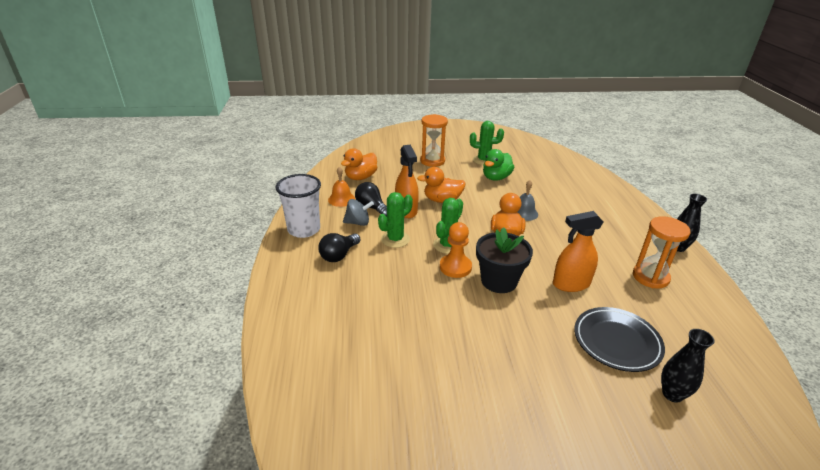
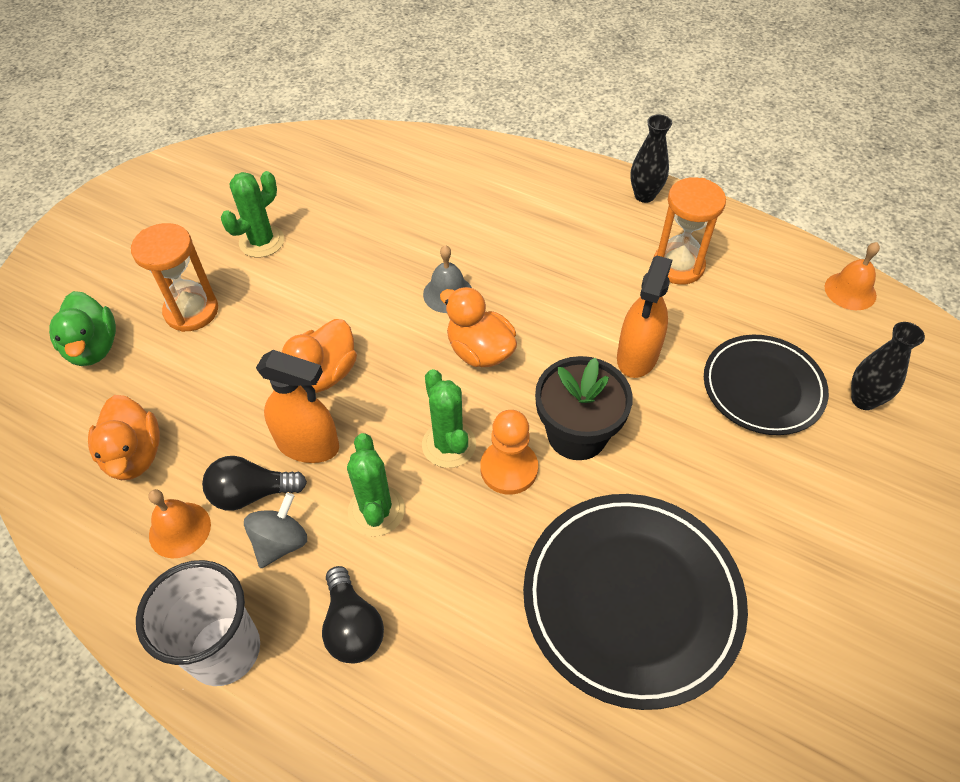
camera: 55 degrees left, 20 degrees up
green duck [483,149,514,181] -> green duck moved to [49,291,116,366]
none -> black plate [523,494,748,710]
none -> orange bell [825,242,880,310]

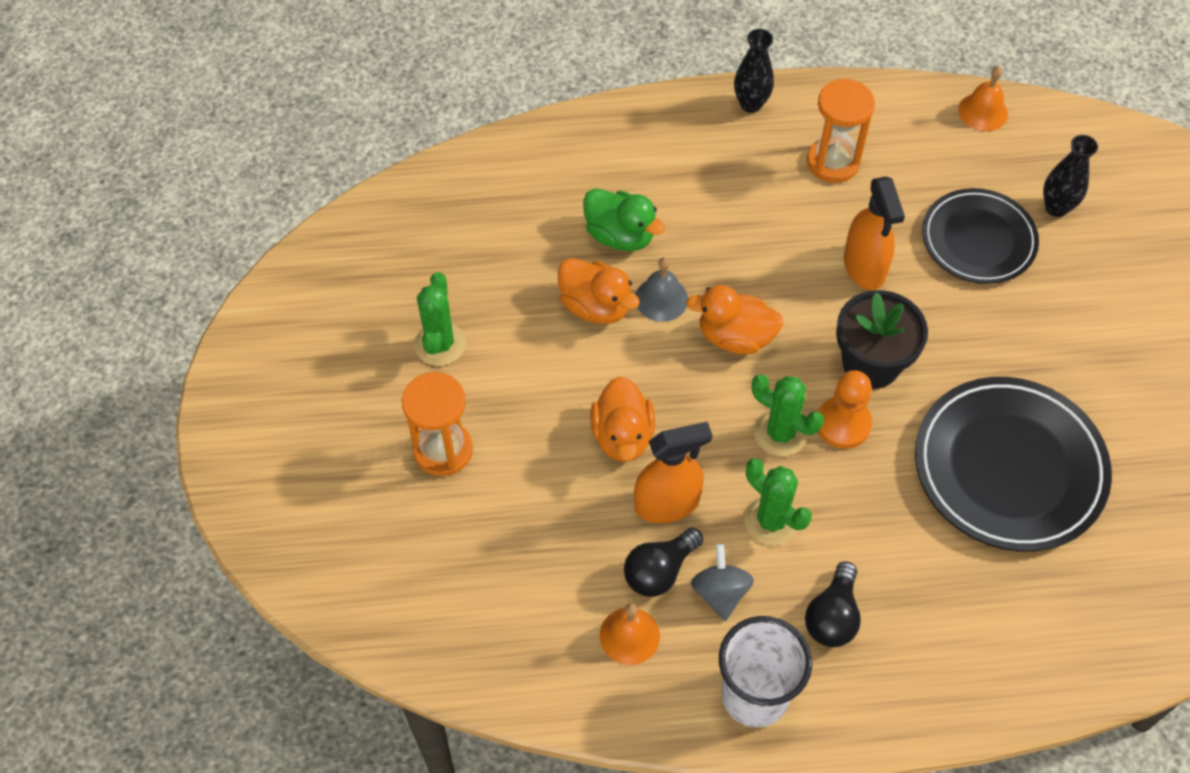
camera: 35 degrees left, 5 degrees up
green duck [49,291,116,366] -> green duck moved to [583,188,665,251]
orange duck [88,395,160,480] -> orange duck moved to [558,258,640,324]
black light bulb [322,566,384,663] -> black light bulb turned 75 degrees clockwise [805,561,861,647]

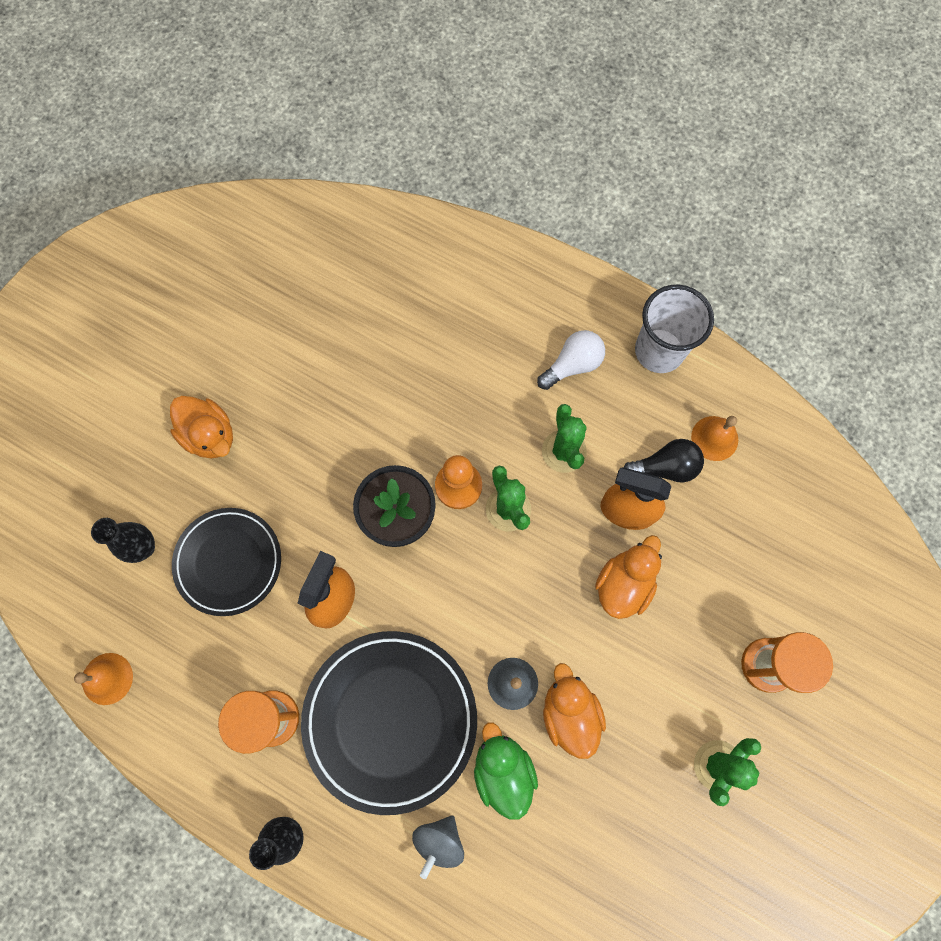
camera: 145 degrees left, 15 degrees up
orange duck [686,285,783,355] -> orange duck moved to [170,396,233,459]
grey spinning top [691,544,754,621] -> grey spinning top moved to [412,815,464,879]
black light bulb [805,561,861,647] -> white light bulb [537,330,605,390]
black plate [915,377,1112,552] -> black plate moved to [301,631,477,815]

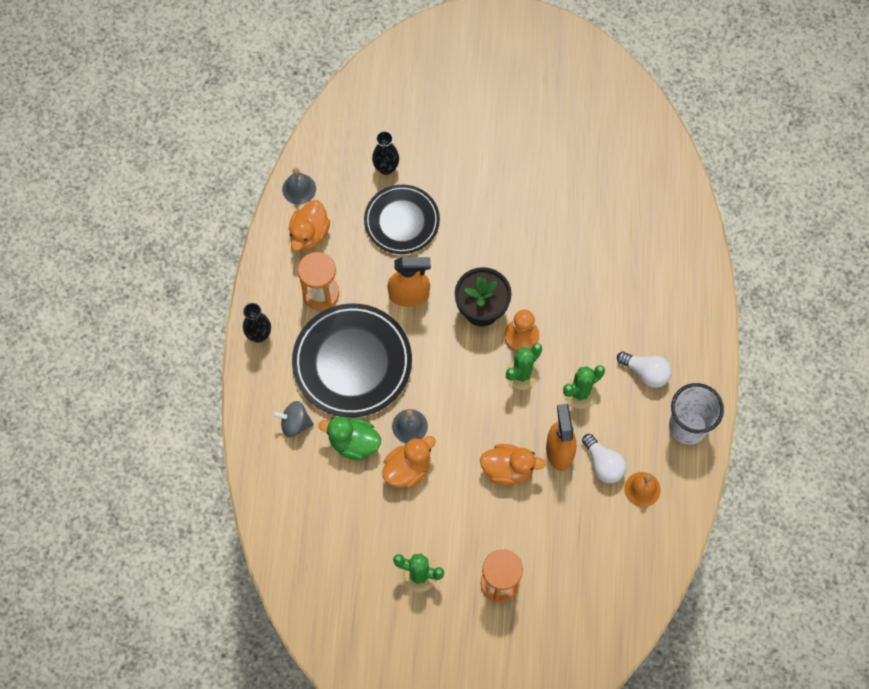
camera: 65 degrees right, 5 degrees down
orange bell [74,653,133,705] -> grey bell [282,168,316,205]
orange duck [170,396,233,459] -> orange duck moved to [289,200,330,251]
green duck [474,722,538,820] -> green duck turned 120 degrees counterclockwise [318,416,381,461]
black light bulb [624,439,704,482] -> white light bulb [582,434,627,483]

